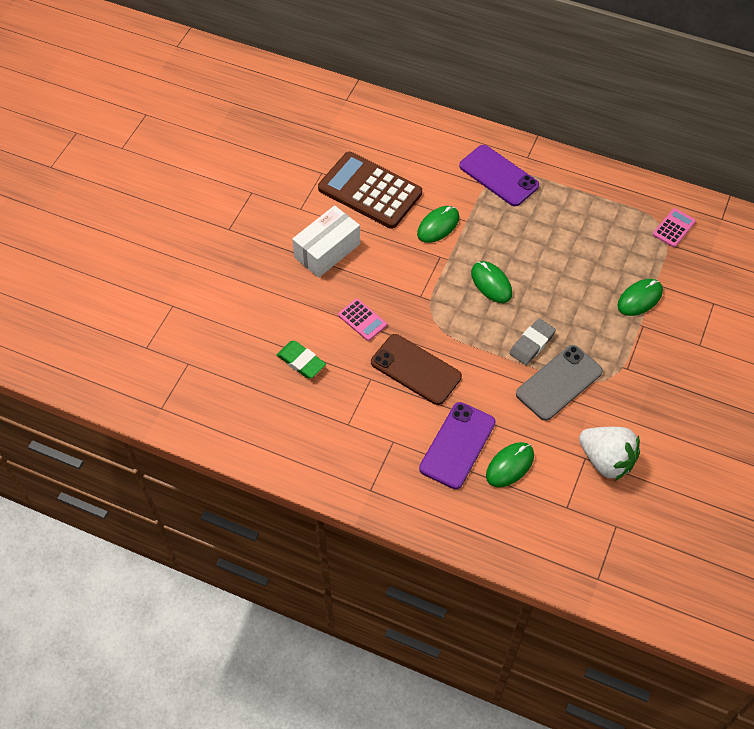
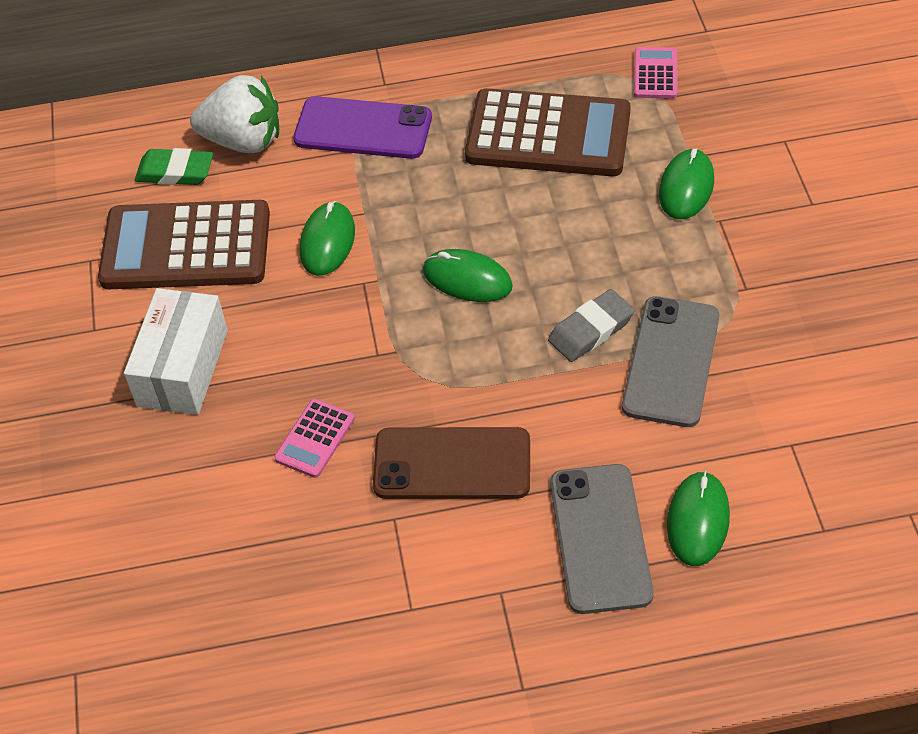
camera: 30 degrees left, 5 degrees down
green eraser [277,341,326,379] -> green eraser moved to [135,148,213,185]
pink calculator [338,299,387,341] -> pink calculator turned 105 degrees clockwise [274,399,355,478]
purple phone [419,402,496,489] -> grey phone [550,464,654,614]
grey eraser [510,318,556,365] -> grey eraser turned 45 degrees clockwise [548,289,635,362]
white strawberry [579,427,640,481] -> white strawberry moved to [190,75,279,153]
none -> brown calculator [465,88,631,176]

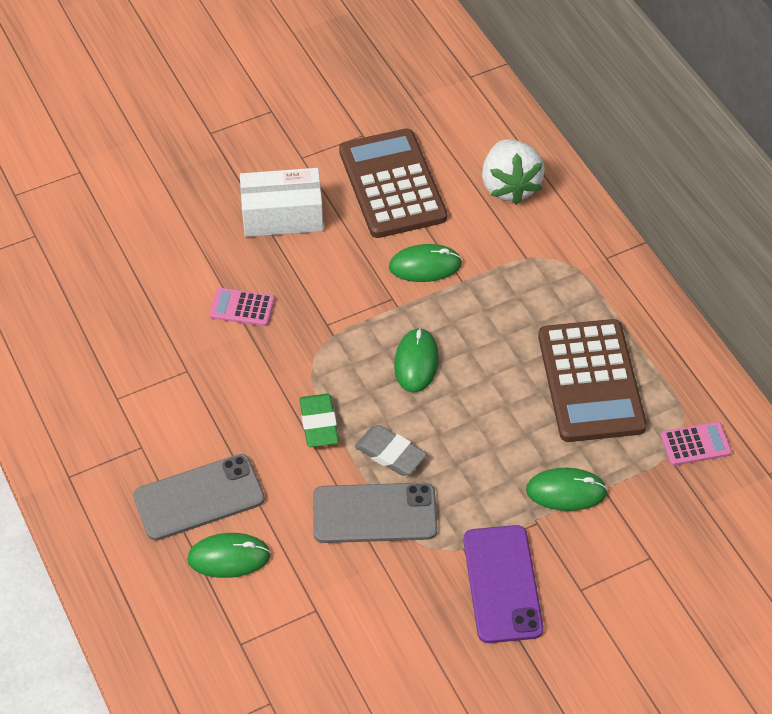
camera: 70 degrees right, 0 degrees up
green eraser [135,148,213,185] -> green eraser moved to [299,394,339,447]
purple phone [293,96,432,159] -> purple phone moved to [463,525,544,643]
brown phone [373,427,530,499] -> none

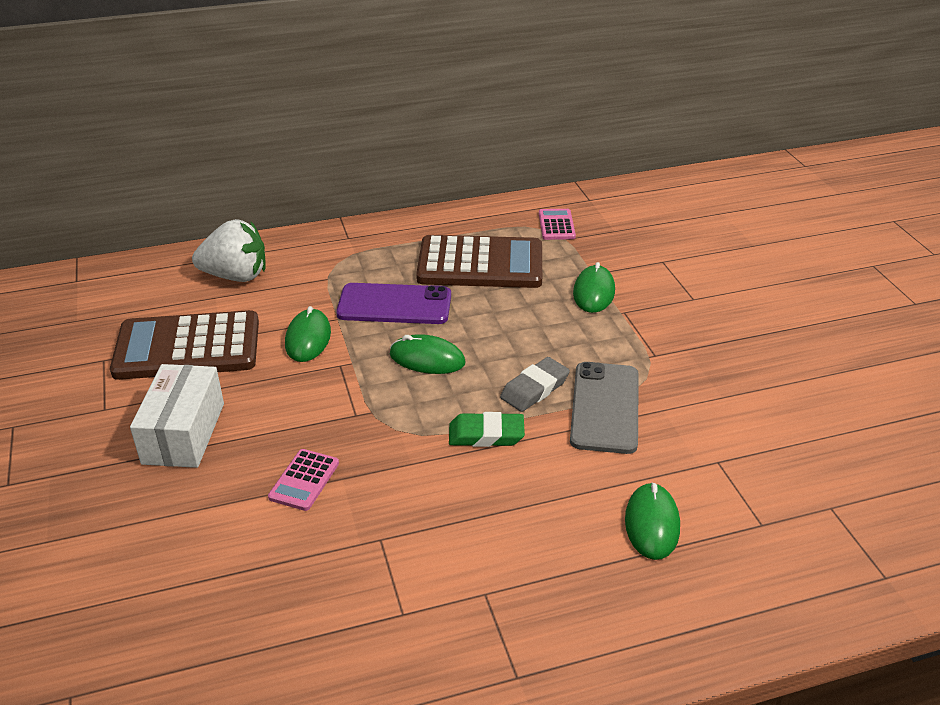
camera: 80 degrees left, 15 degrees down
grey phone [133,454,265,541] -> none
purple phone [463,525,544,643] -> purple phone moved to [336,283,451,324]

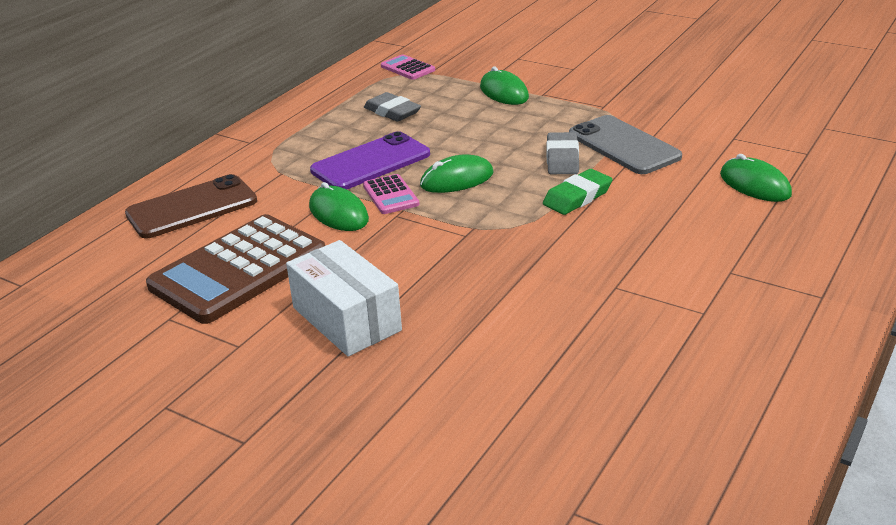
camera: 40 degrees left, 5 degrees down
white strawberry [192,219,266,282] -> brown phone [125,174,257,238]
pink calculator [268,449,339,511] -> pink calculator moved to [363,174,419,214]
brown calculator [416,235,542,288] -> grey eraser [364,92,421,122]

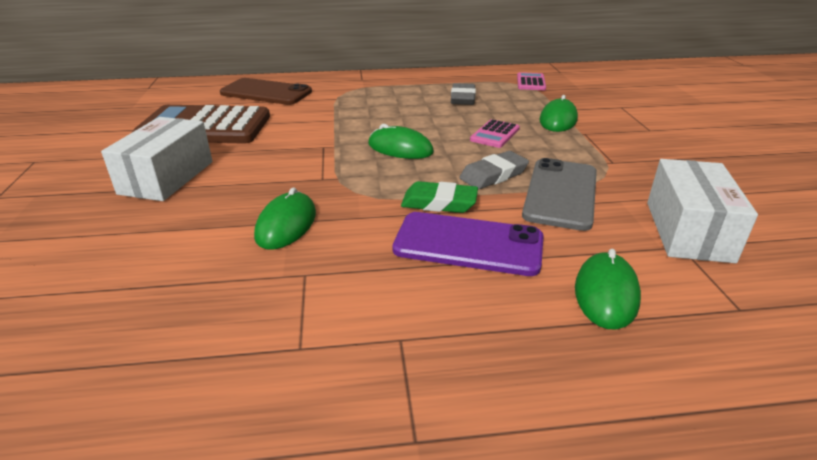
camera: 50 degrees right, 0 degrees up
green mouse [309,182,369,231] -> green mouse moved to [254,187,316,249]
purple phone [310,131,430,189] -> purple phone moved to [393,212,544,276]
pink calculator [363,174,419,214] -> pink calculator moved to [470,119,520,148]
none -> white box [647,159,758,263]

